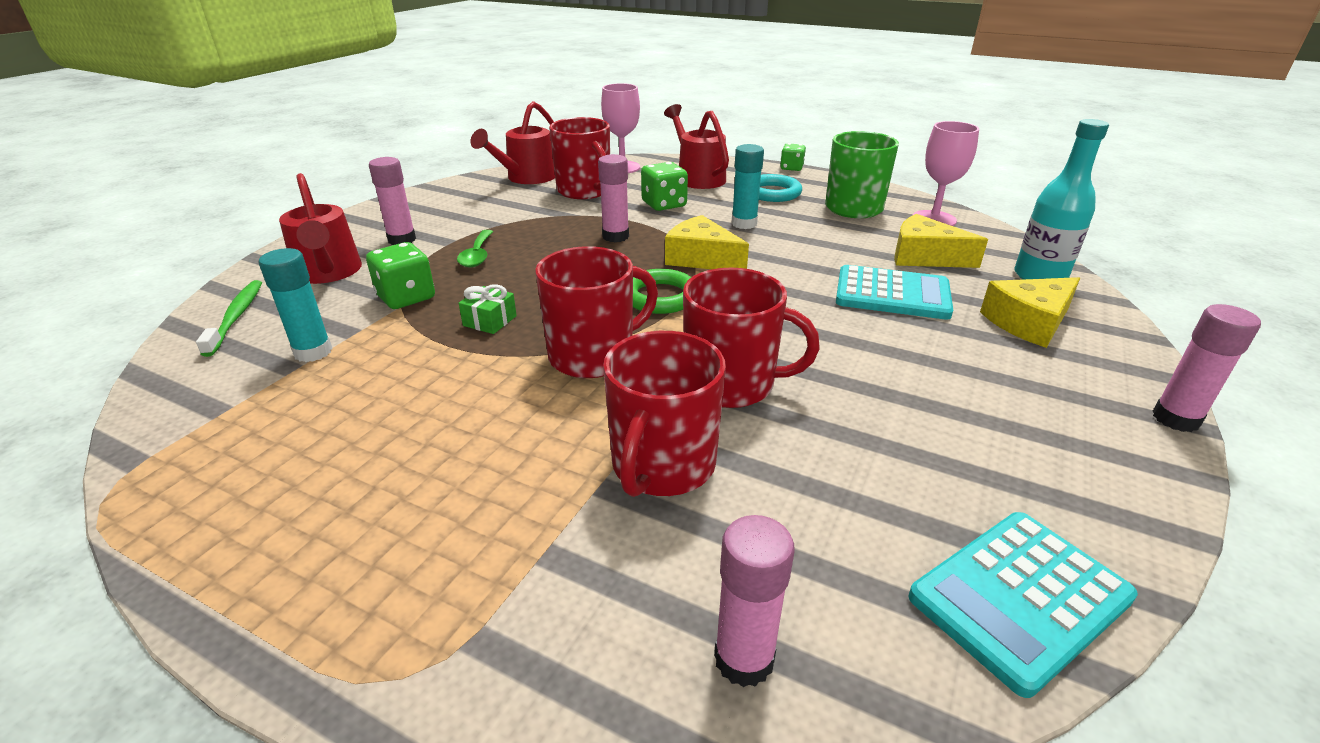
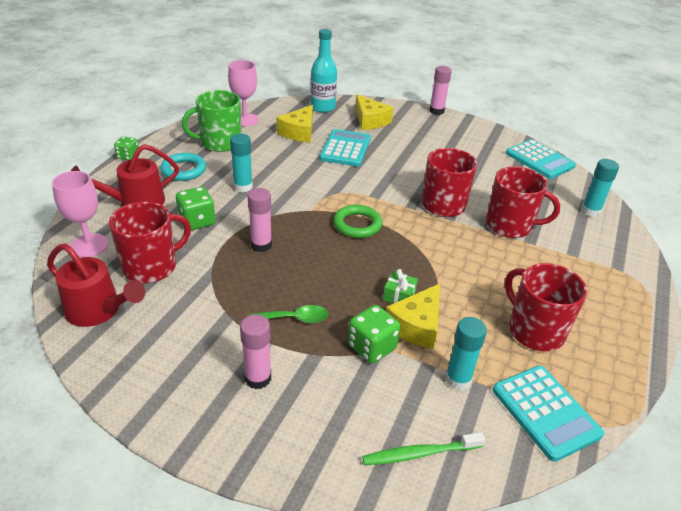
camera: 95 degrees left, 5 degrees up
red watering can [279,173,362,284] -> none
red mug [535,246,658,378] -> red mug moved to [505,263,587,351]
yellow cheese [665,215,749,269] -> yellow cheese moved to [386,283,440,349]
pink glue stick [714,515,795,687] -> turquoise glue stick [581,159,619,217]
none -> turquoise calculator [492,366,604,462]

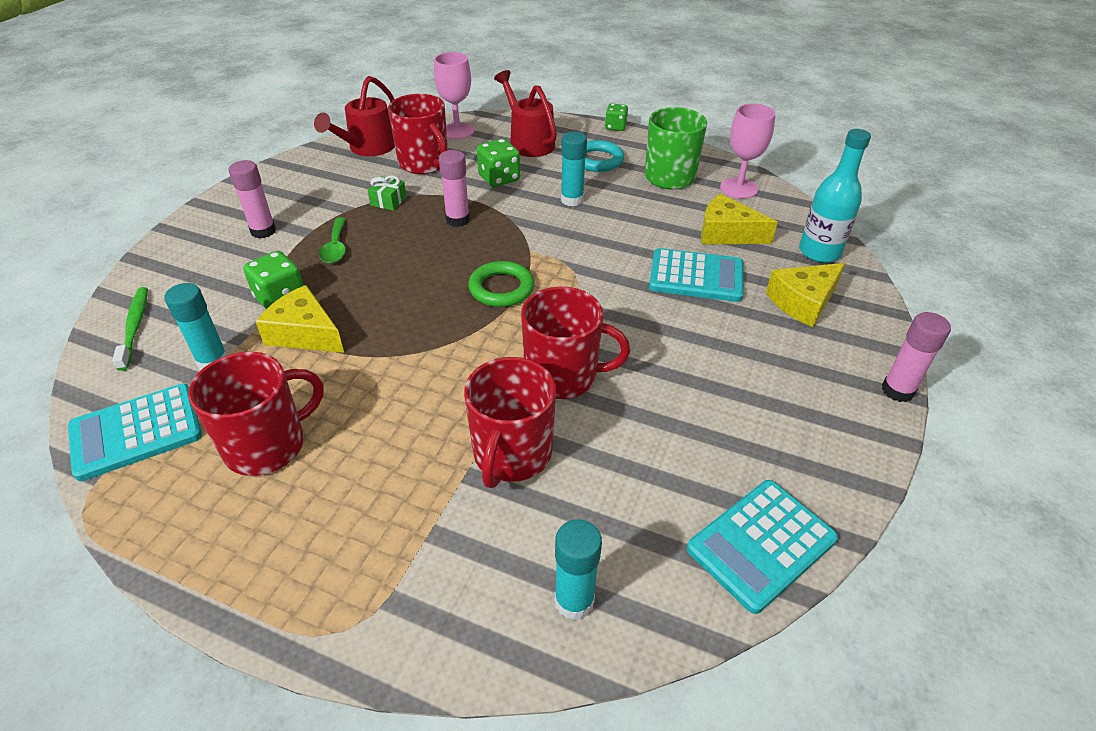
camera: 90 degrees right, 5 degrees up
green gift [383,269,418,304] -> green gift moved to [368,175,407,211]

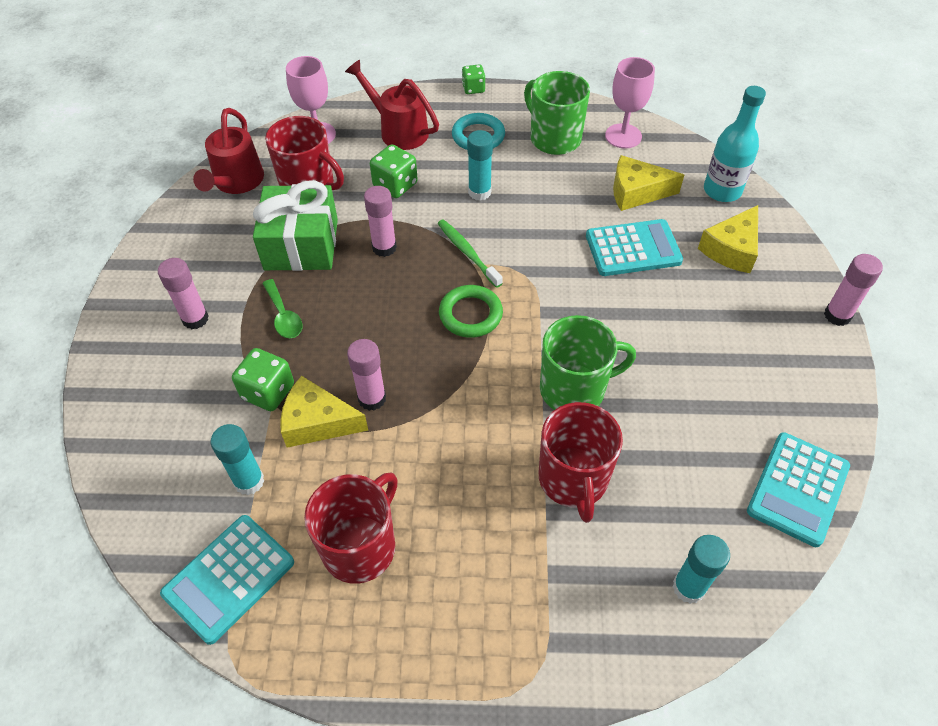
camera: 20 degrees left, 10 degrees up
green toothbrush [112,287,148,371] -> green toothbrush moved to [437,219,503,288]
green gift [368,175,407,211] -> green gift [253,180,338,271], size x2.44
red mug [521,287,630,399] -> green mug [540,315,636,410]
none -> pink glue stick [347,339,386,411]

